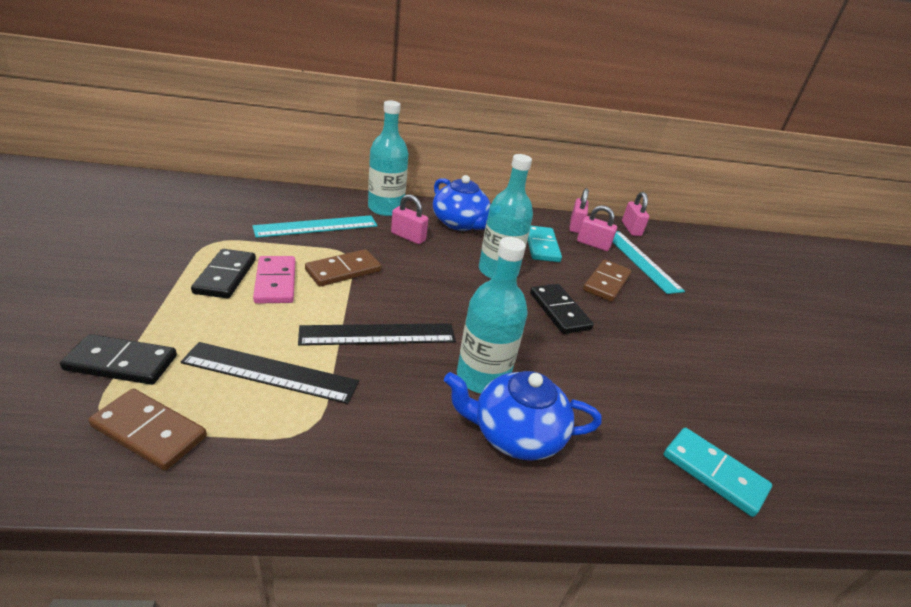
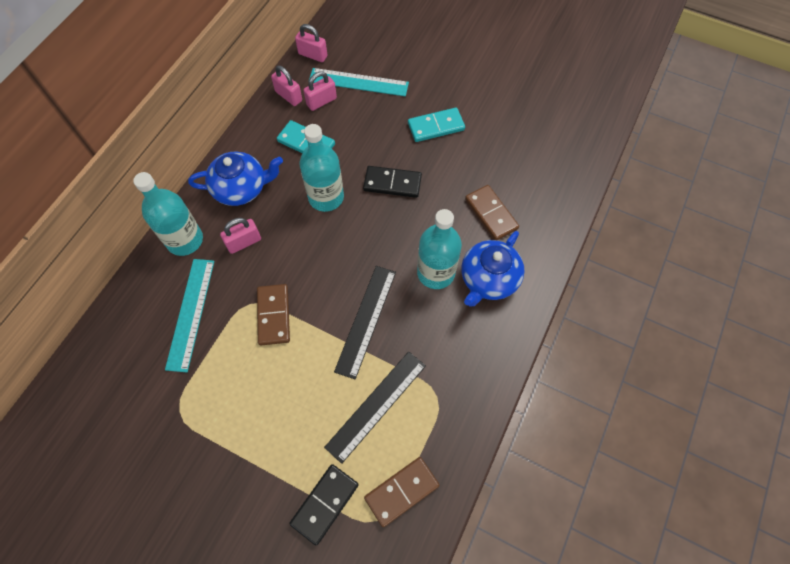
camera: 55 degrees left, 30 degrees up
black domino [191,249,256,298] -> none
pink domino [253,256,295,304] -> none
brown domino [583,259,631,302] -> brown domino moved to [465,185,519,240]
turquoise domino [664,428,772,517] -> turquoise domino moved to [408,108,465,142]

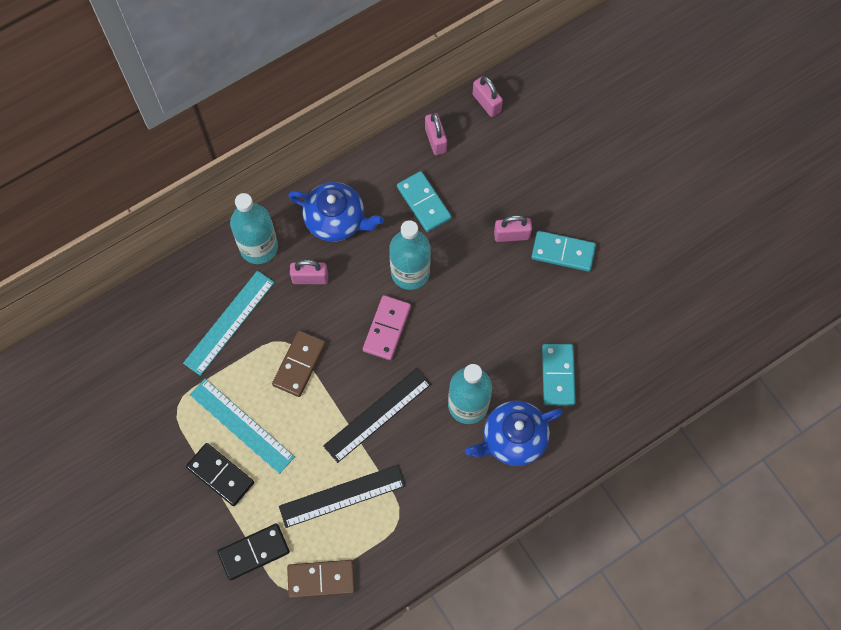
camera: 30 degrees right, 5 degrees up
pink padlock [303,71,337,111] -> pink padlock moved to [494,215,532,242]
turquoise ruler [309,68,409,97] -> turquoise ruler moved to [190,379,295,474]
black domino [363,166,422,198] -> black domino moved to [186,443,254,506]
brown domino [465,185,519,240] -> turquoise domino [542,344,576,405]
none -> pink domino [363,295,411,360]

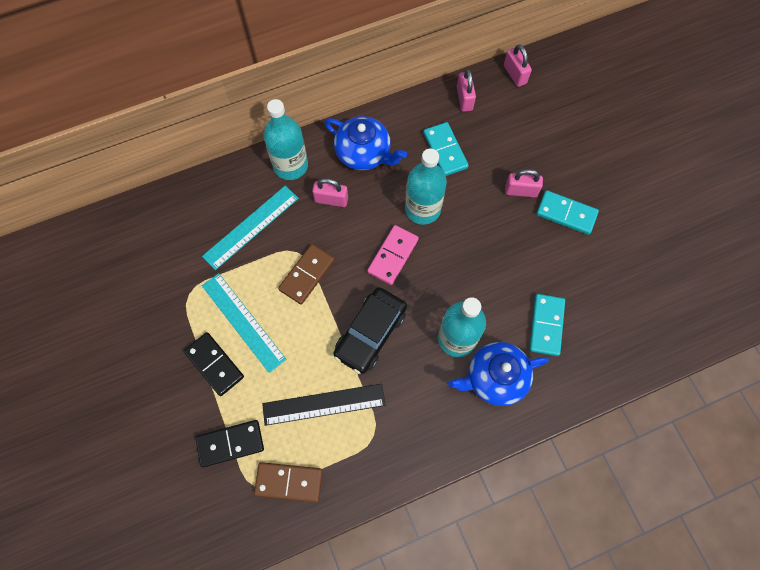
camera: 10 degrees right, 0 degrees up
black ruler [323,368,431,463] -> black car [333,287,407,374]

